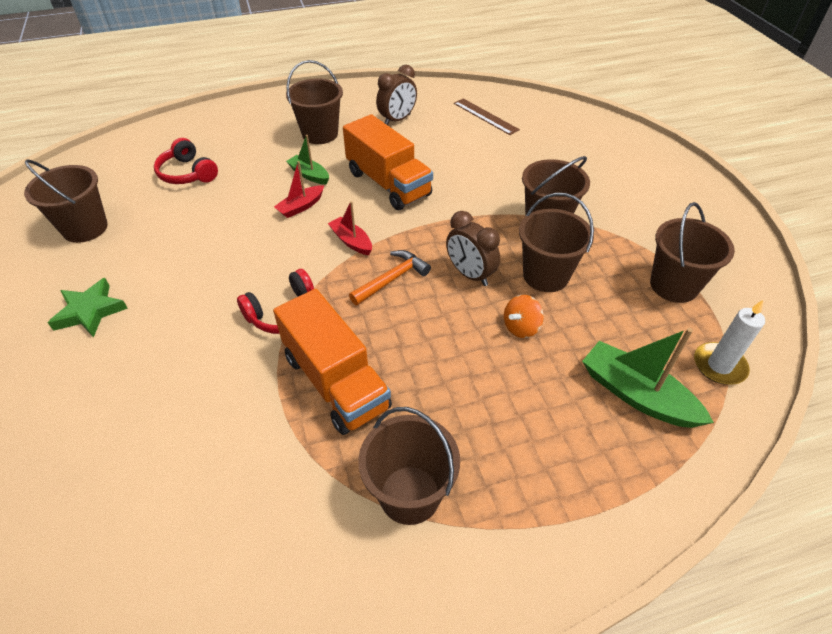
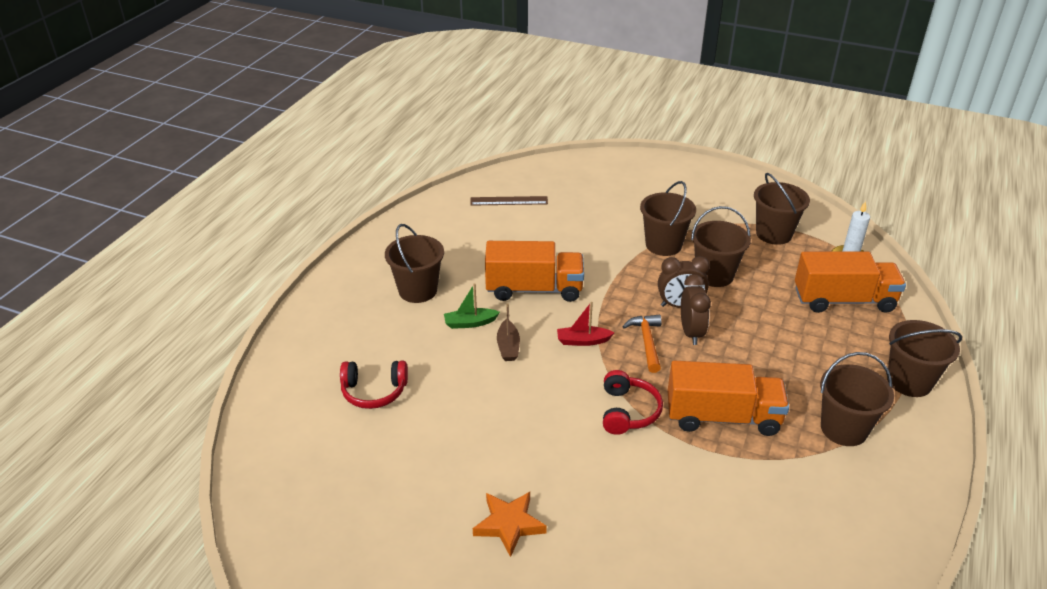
camera: 50 degrees left, 10 degrees down
brown bucket [24,159,108,243] -> brown bucket moved to [887,320,962,397]
green star [48,278,128,338] -> orange star [473,492,547,557]
red boat [274,161,324,218] -> brown boat [497,303,520,361]
brown clock [376,65,417,125] -> brown clock moved to [681,274,711,345]
orange spinning top [504,295,544,338] -> none
green boat [582,328,714,428] -> orange truck [795,252,906,313]

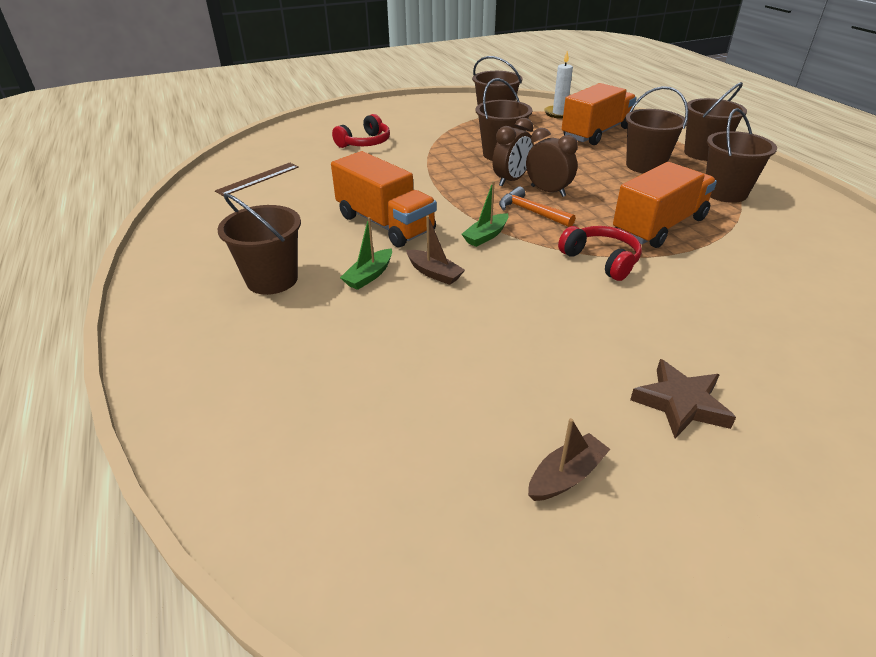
camera: 45 degrees left, 0 degrees up
red headphones [340,361,408,409] -> red headphones moved to [332,114,390,148]
orange star [473,492,547,557] -> brown star [630,359,736,439]
orange truck [485,241,584,302] -> orange truck turned 90 degrees clockwise [331,151,437,247]
red boat [557,302,614,346] -> green boat [462,181,509,247]
brown bucket [640,181,696,256] -> brown bucket moved to [625,86,688,174]
none -> brown boat [528,418,610,501]

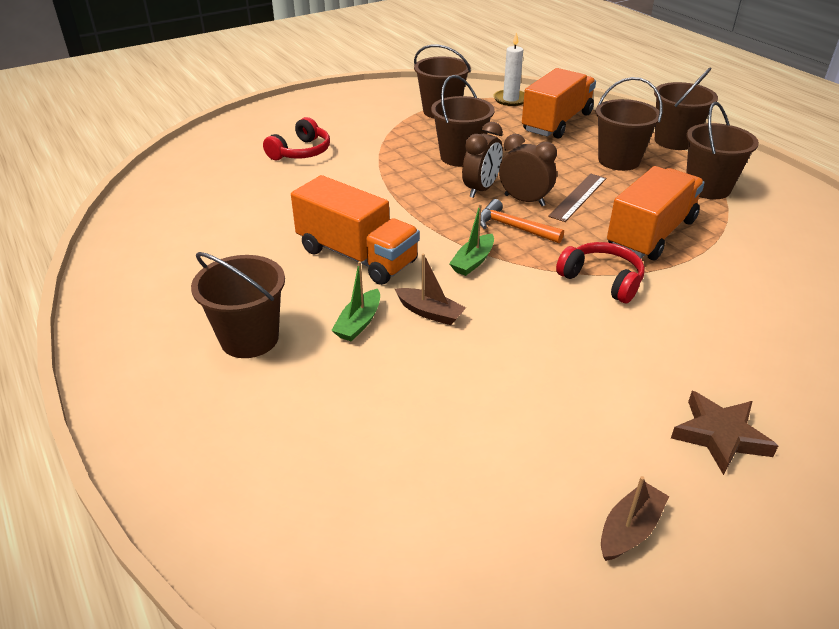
camera: 10 degrees left, 0 degrees up
brown ruler [215,163,299,196] -> brown ruler moved to [548,174,606,222]

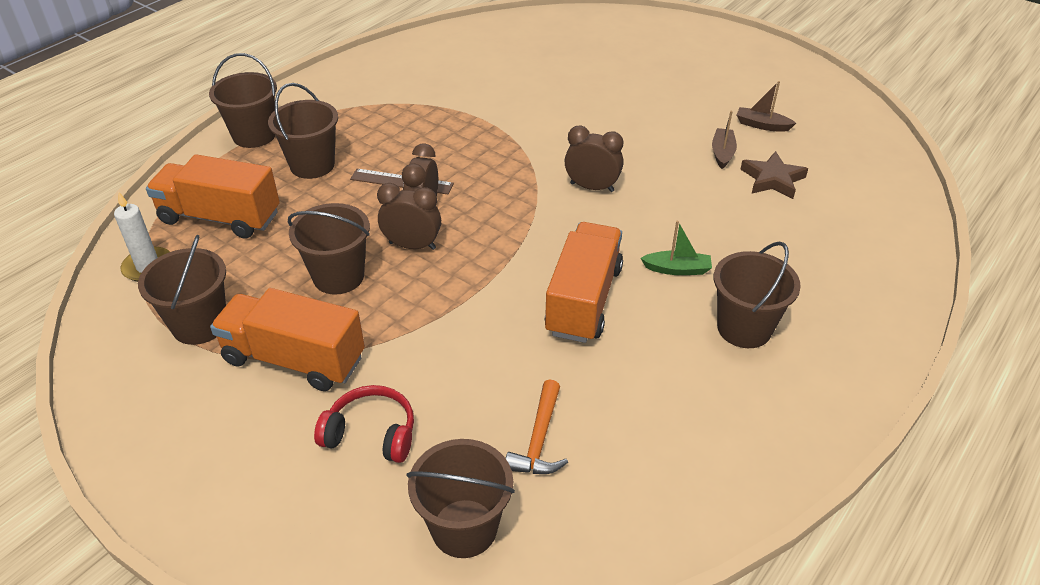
camera: 110 degrees left, 5 degrees up
brown boat [395,254,466,325] -> brown boat moved to [712,111,737,169]
green boat [449,204,494,276] -> none
orange hammer [480,199,564,243] -> orange hammer moved to [505,379,568,474]
red headphones [556,242,645,303] -> none
orange truck [607,166,705,260] -> orange truck moved to [210,288,365,391]
brown star [671,391,778,475] -> brown star moved to [740,151,808,199]
brown bucket [686,102,759,199] -> brown bucket moved to [406,439,515,558]
none -> brown clock [564,126,623,192]

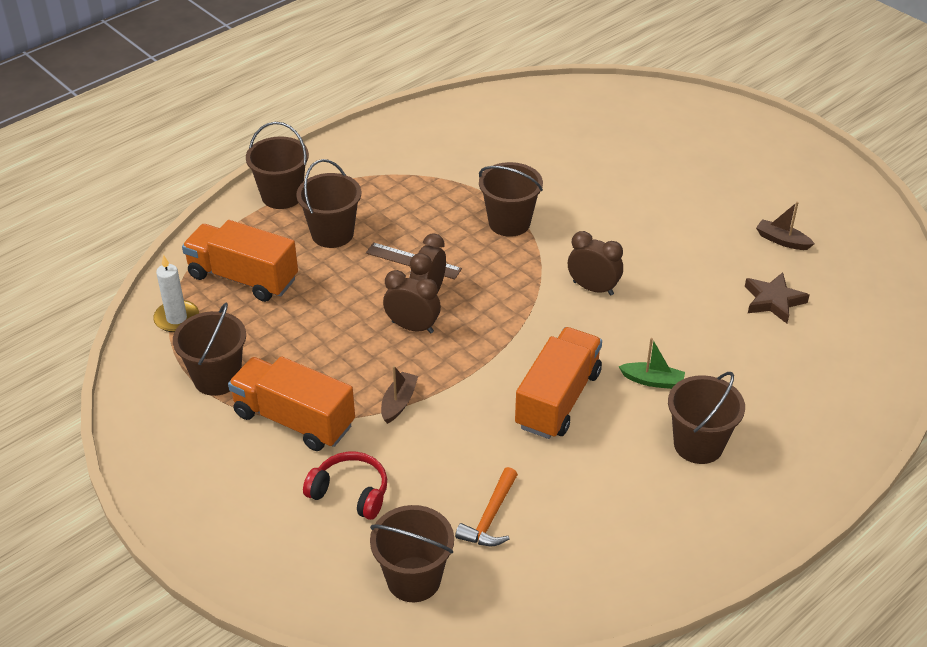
camera: 10 degrees right, 0 degrees up
brown bucket [288,203,370,295] -> brown bucket moved to [479,162,543,237]
brown boat [712,111,737,169] -> brown boat moved to [381,366,418,424]

